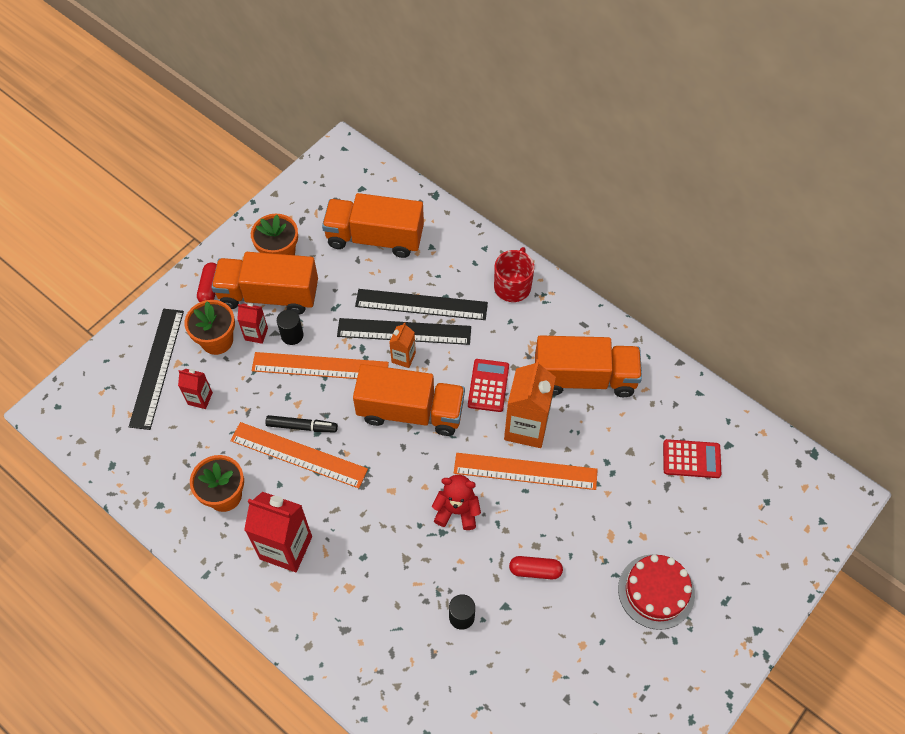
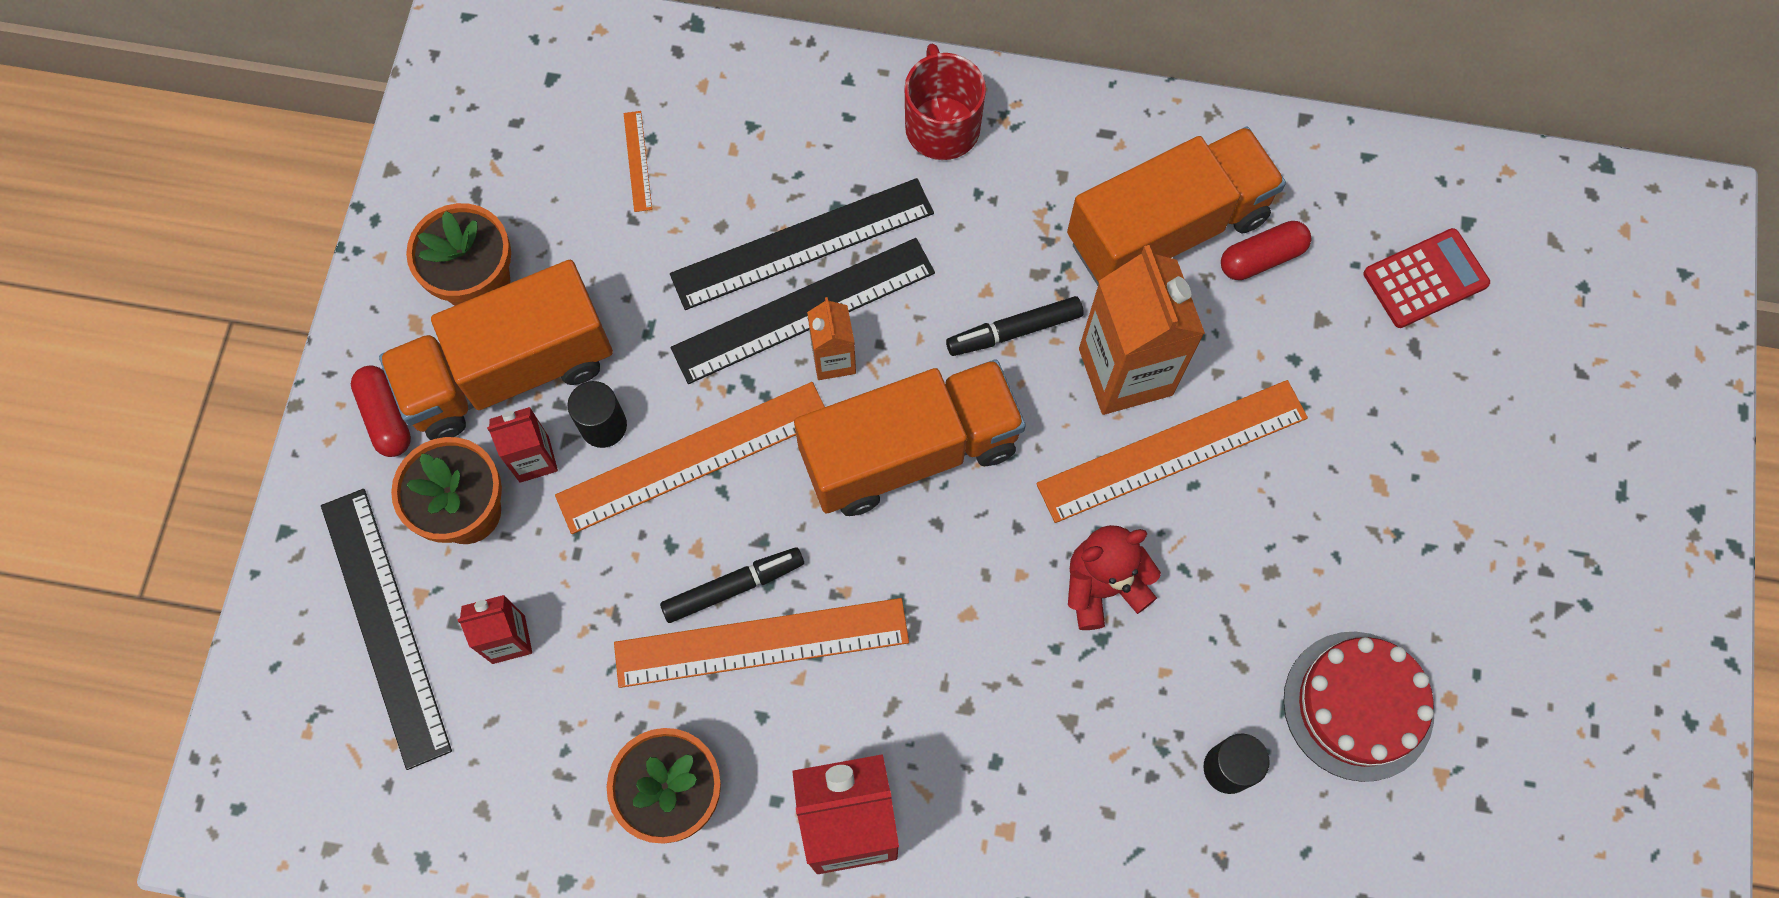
camera: 30 degrees left, 10 degrees up
orange truck [322,193,424,258] -> orange ruler [624,111,652,212]
red calculator [468,359,509,412] -> black marker [946,296,1084,356]
red capsule [509,556,563,579] -> red capsule moved to [1221,221,1311,280]
red cake [618,554,695,630] -> red cake moved to [1283,632,1434,782]

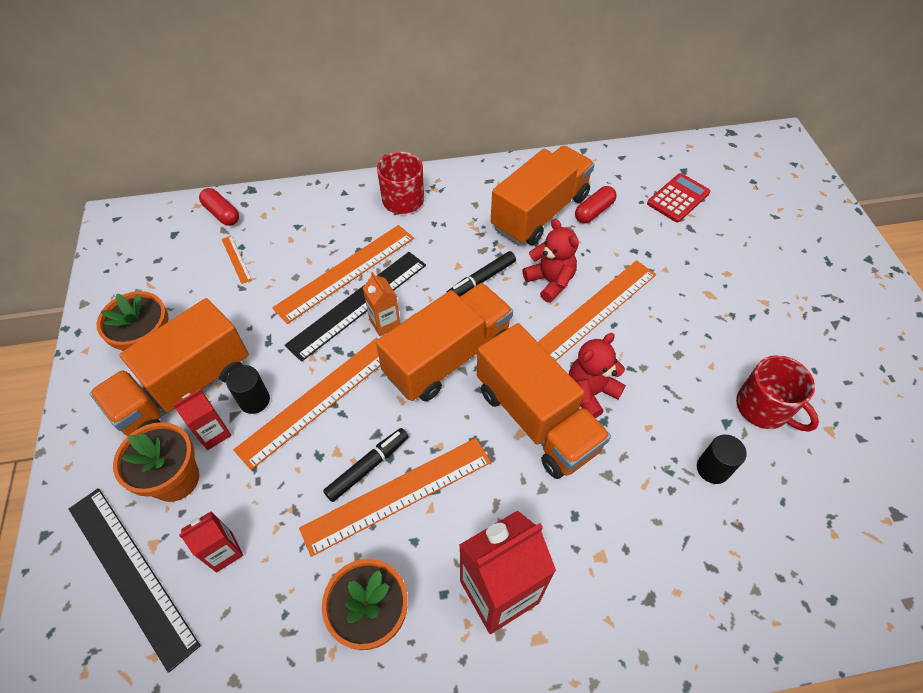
camera: 20 degrees left, 15 degrees down
red capsule [351,366,411,457] -> red capsule moved to [199,188,239,226]
black ruler [670,178,934,310] -> orange ruler [272,225,414,324]
orange carton [1079,245,1205,415] -> red teddy bear [523,219,579,303]
red cake [1283,632,1434,782] -> red mug [736,355,819,432]
none -> orange truck [477,323,611,479]

